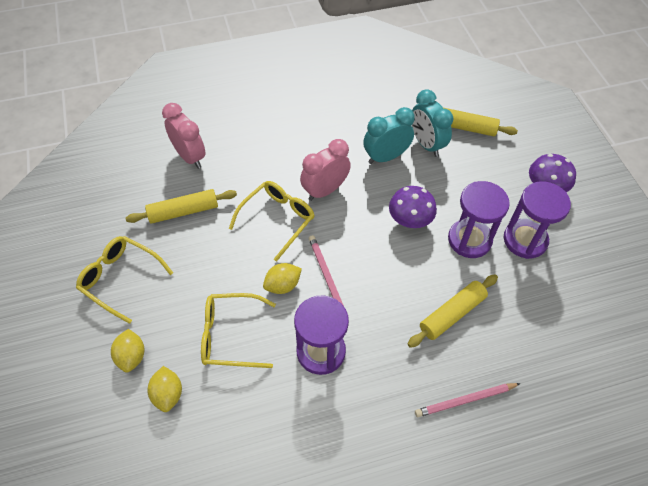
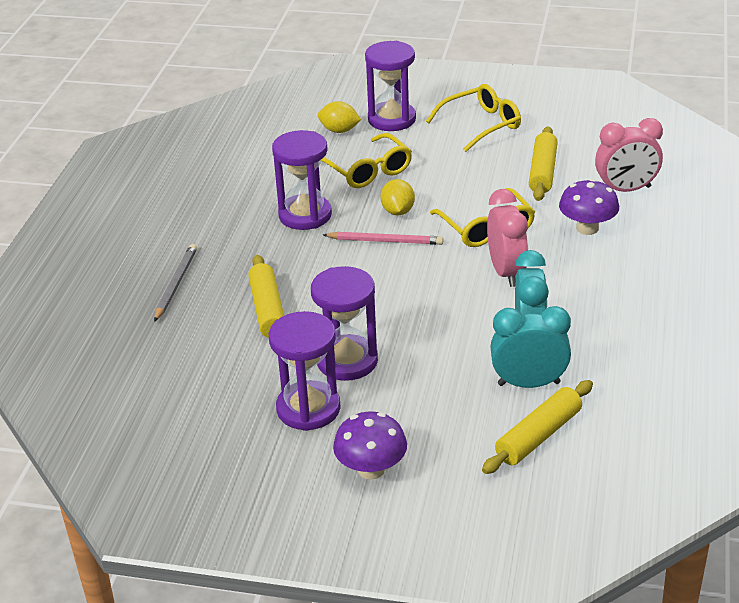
camera: 120 degrees right, 20 degrees down
yellow lemon [111,329,145,373] -> purple hourglass [365,41,416,131]
yellow glasses [201,293,276,368] -> yellow glasses turned 120 degrees clockwise [321,133,412,188]
purple mushroom [389,186,437,228] -> purple mushroom moved to [559,179,619,235]
pink pencil [415,383,521,417] -> grey pencil [154,244,197,322]

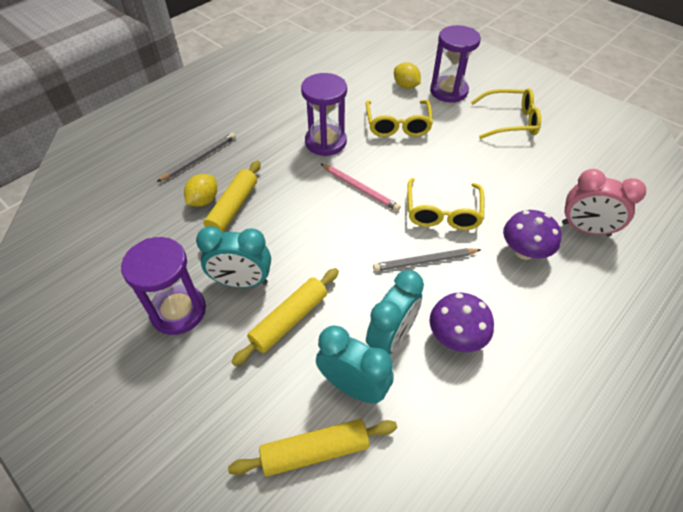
camera: 30 degrees right, 15 degrees up
purple hourglass [311,266,378,381] -> turquoise clock [196,226,271,288]
purple mushroom [333,412,407,480] -> purple mushroom moved to [430,292,494,352]
yellow lemon [381,179,415,216] -> yellow lemon moved to [184,174,217,207]
pink clock [487,189,528,287] -> grey pencil [373,248,481,271]
yellow rolling pin [529,127,558,201] -> yellow rolling pin moved to [232,268,339,366]

